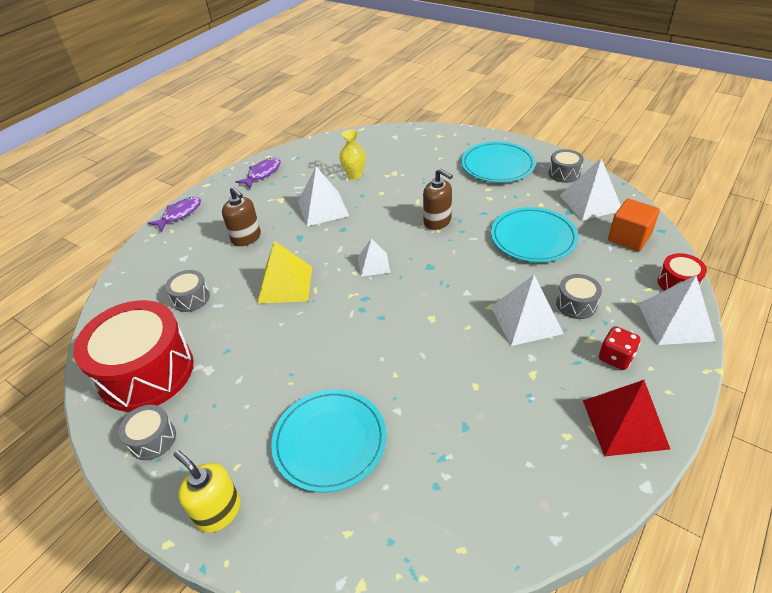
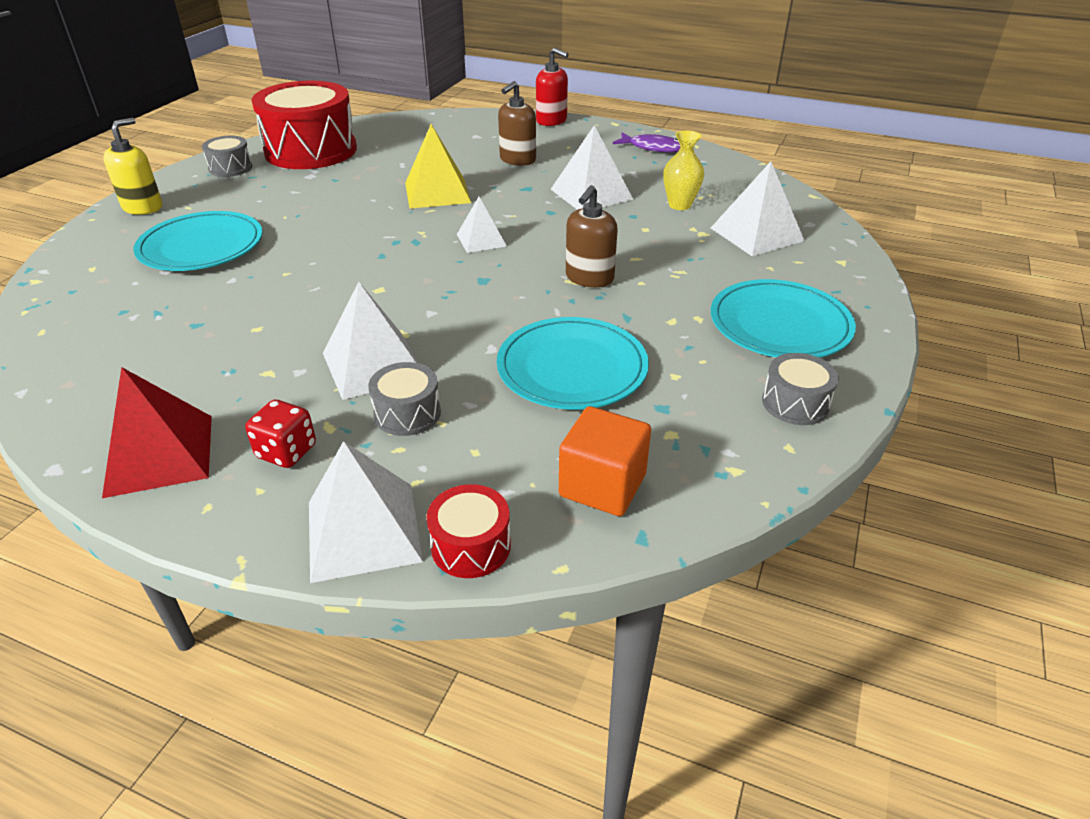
camera: 75 degrees right, 5 degrees down
purple fish [148,197,201,232] -> red soap dispenser [536,47,569,126]
grey drum [165,270,210,312] -> none
white pyramid [560,159,621,221] -> white pyramid moved to [711,162,805,256]

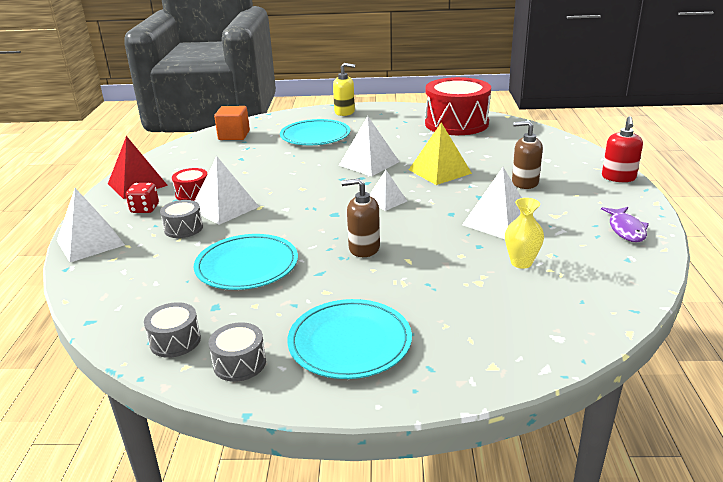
camera: 70 degrees right, 10 degrees down
grey drum [202,136,253,177] -> grey drum moved to [144,302,201,358]
red drum [427,484,511,578] -> red drum moved to [172,168,207,201]
orange cube [559,406,651,516] -> orange cube moved to [214,106,250,140]
white pyramid [711,162,805,256] -> white pyramid moved to [339,116,400,176]

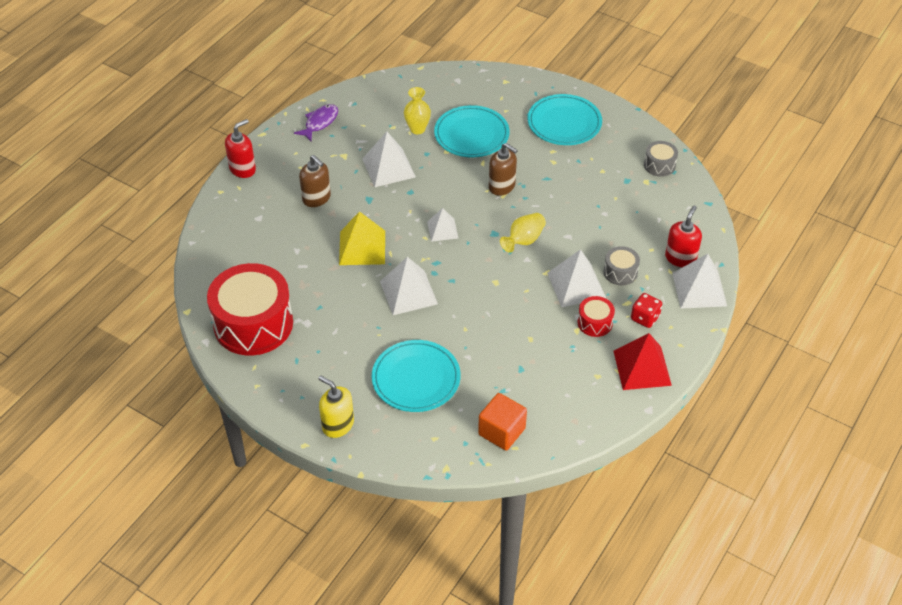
camera: 150 degrees left, 20 degrees up
turquoise plate [194,234,298,290] -> turquoise plate moved to [434,105,509,157]
grey drum [209,322,266,382] -> none
none -> yellow vase [500,213,546,253]
none -> red soap dispenser [665,205,702,267]

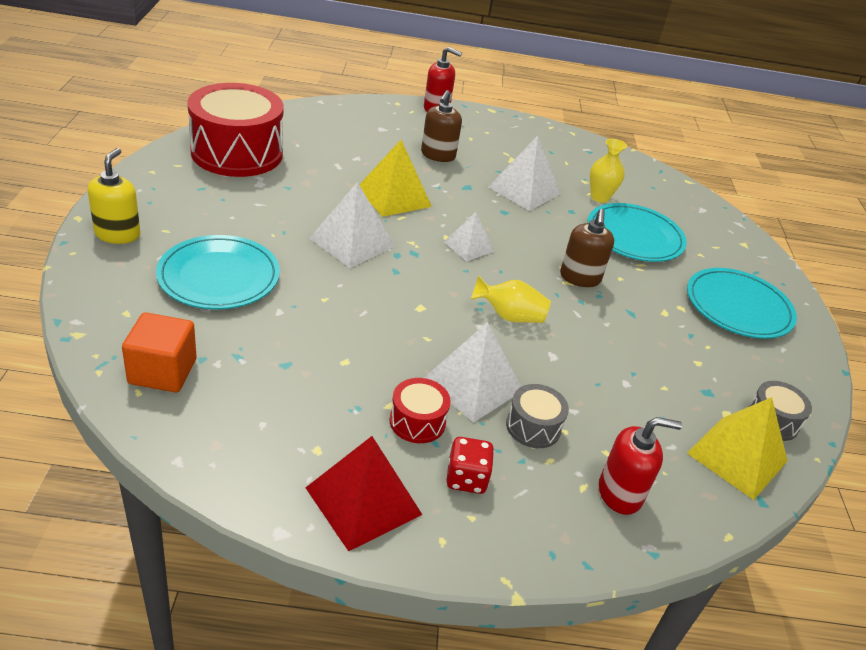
camera: 55 degrees right, 10 degrees down
purple fish [294,104,338,141] -> none
white pyramid [672,254,727,309] -> none
none -> yellow pyramid [687,397,788,500]

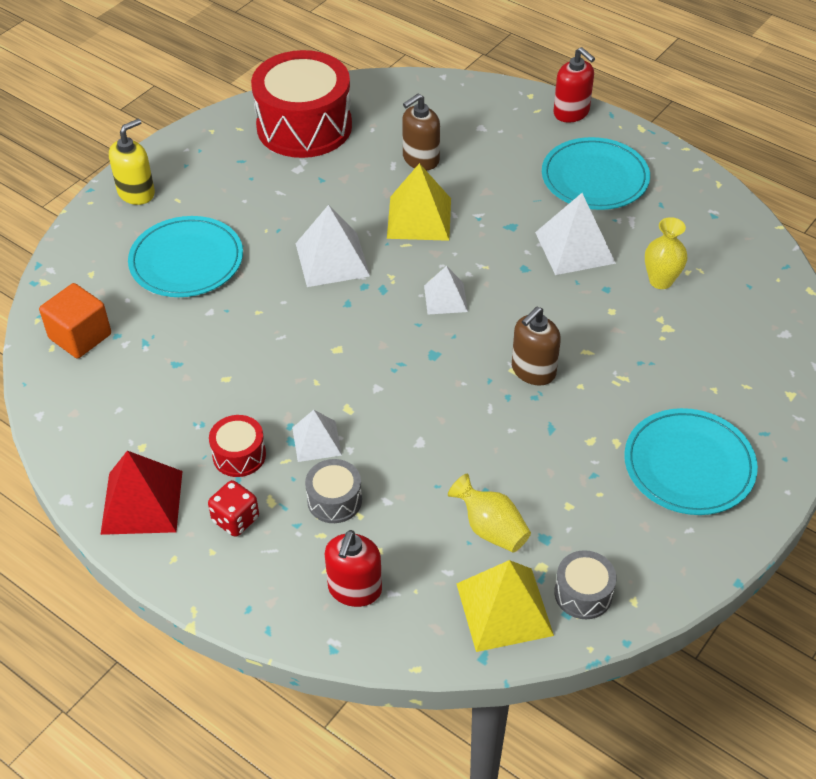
camera: 40 degrees right, 10 degrees up
brown soap dispenser [421,90,462,162] -> brown soap dispenser moved to [402,94,440,170]
white pyramid [424,322,521,423] -> white pyramid [292,410,342,462], size x0.61
yellow vase [471,276,551,323] -> yellow vase moved to [448,474,531,553]
turquoise plate [587,203,687,262] -> turquoise plate moved to [542,137,650,210]
red soap dispenser [599,417,682,515] -> red soap dispenser turned 75 degrees clockwise [325,530,382,607]

